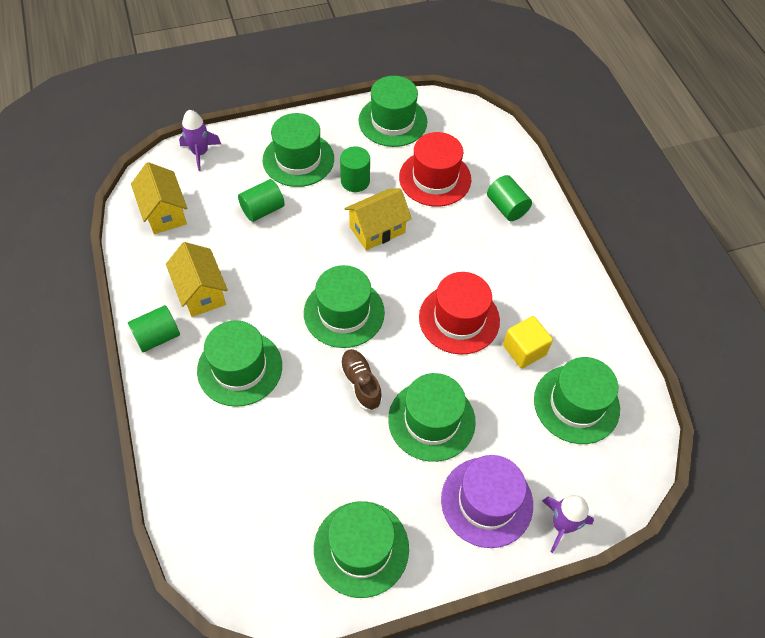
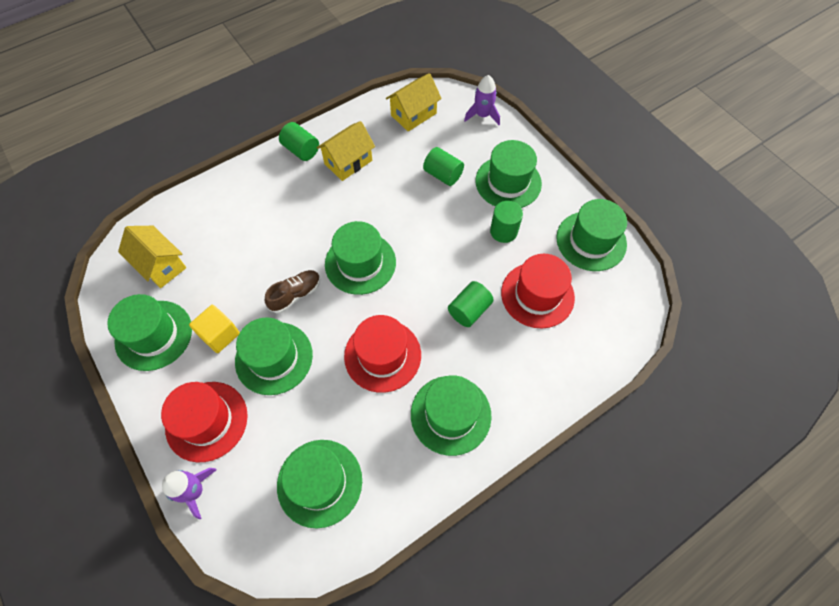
camera: 75 degrees right, 5 degrees up
green hat [197,320,282,407] -> green hat moved to [411,375,492,456]
yellow house [345,188,412,250] -> yellow house moved to [118,226,186,288]
purple hat [441,455,533,548] -> red hat [161,382,248,462]
green cylinder [487,175,532,221] -> green cylinder moved to [448,281,494,327]
yellow cube [503,316,553,369] -> yellow cube moved to [189,305,240,353]

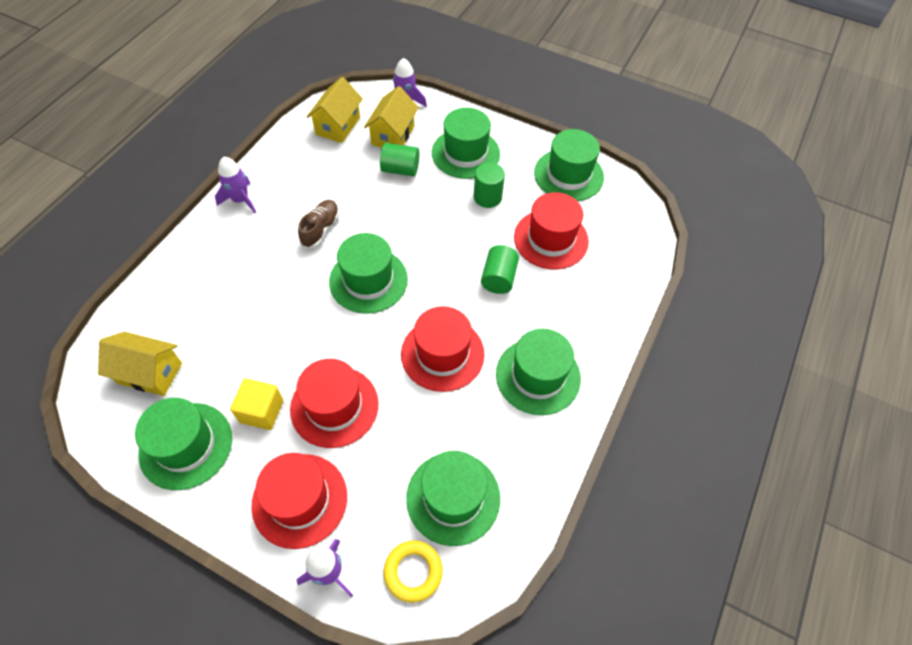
camera: 30 degrees left, 5 degrees down
green hat [235,317,313,395] -> red hat [290,359,379,448]
brown shoe [265,270,321,313] -> brown shoe moved to [298,200,339,249]
green cylinder [279,122,319,161] -> purple rocket [215,157,256,213]
yellow house [317,121,375,181] -> yellow house moved to [364,86,419,148]
none -> yellow ring [384,540,443,603]

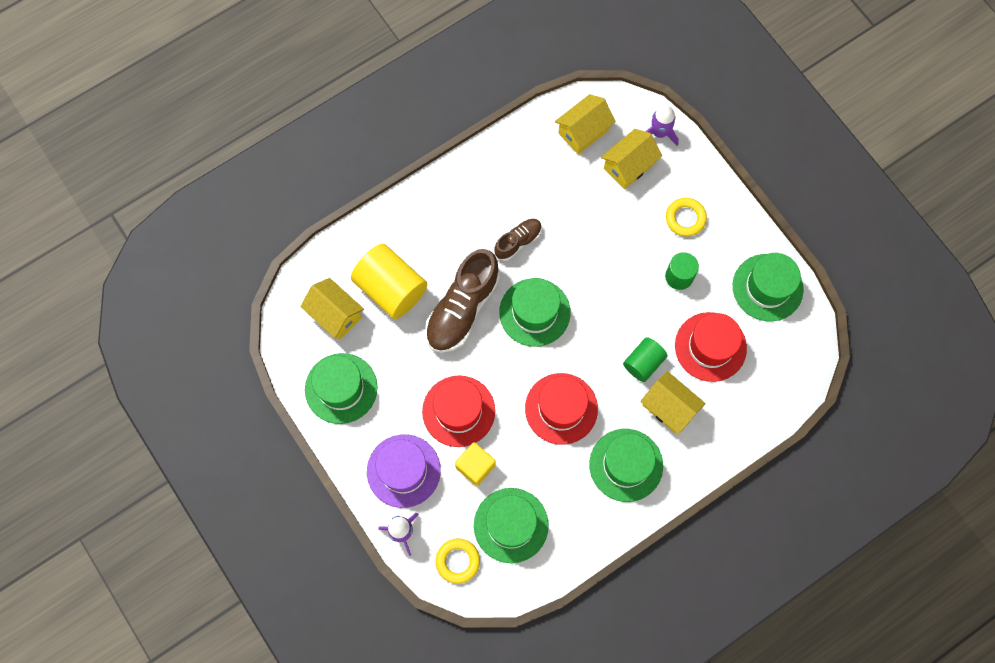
camera: 30 degrees right, 15 degrees up
purple rocket [215,157,256,213] -> none
yellow cube [230,379,283,430] -> yellow cube moved to [455,442,495,486]
red hat [251,453,347,549] -> purple hat [367,434,441,508]
green cylinder [380,143,419,176] -> none
green hat [432,108,500,179] -> yellow ring [666,198,707,237]
none -> yellow cylinder [351,244,427,319]
none -> brown shoe [425,249,500,353]
none -> yellow house [640,371,706,434]

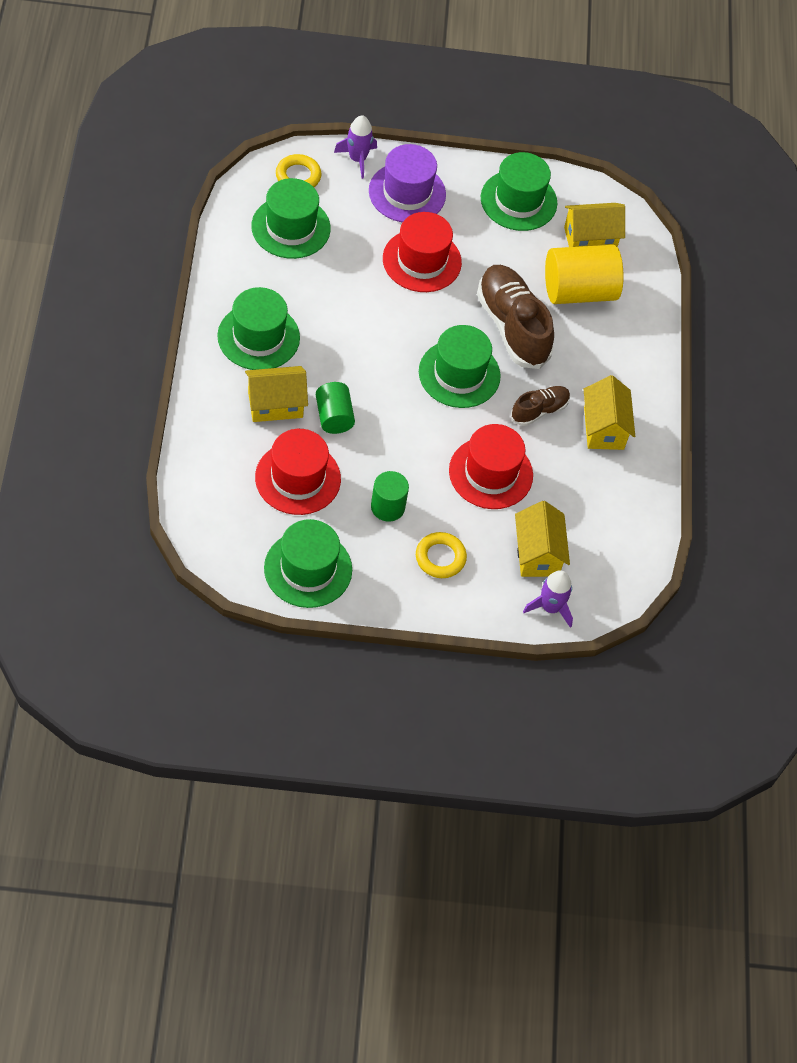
camera: 120 degrees right, 15 degrees down
yellow cube [455,442,495,486] -> none
brown shoe [494,219,542,261] -> brown shoe turned 120 degrees counterclockwise [511,386,570,426]
red hat [525,373,598,445] -> red hat moved to [449,424,533,509]
yellow house [555,94,616,154] -> yellow house moved to [584,375,635,450]

